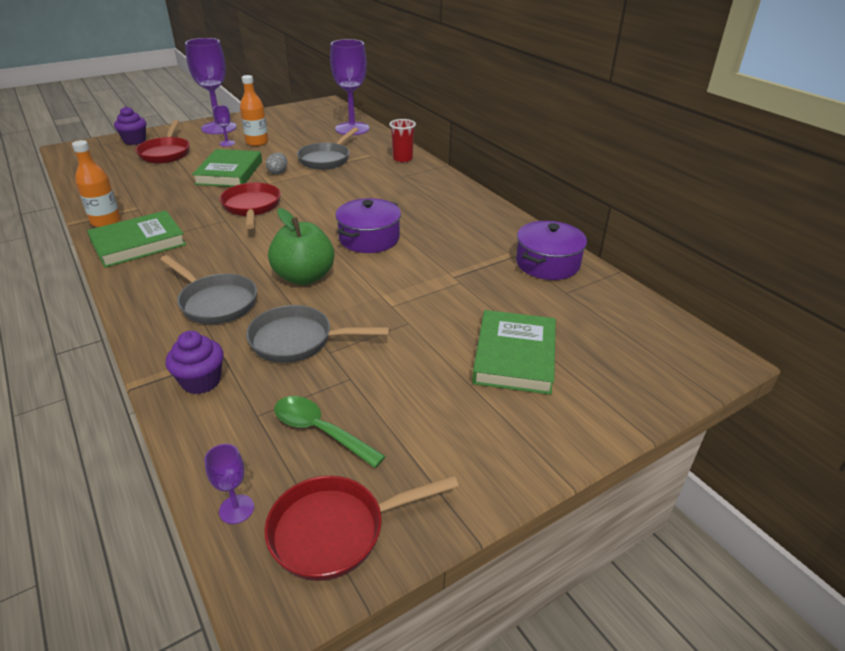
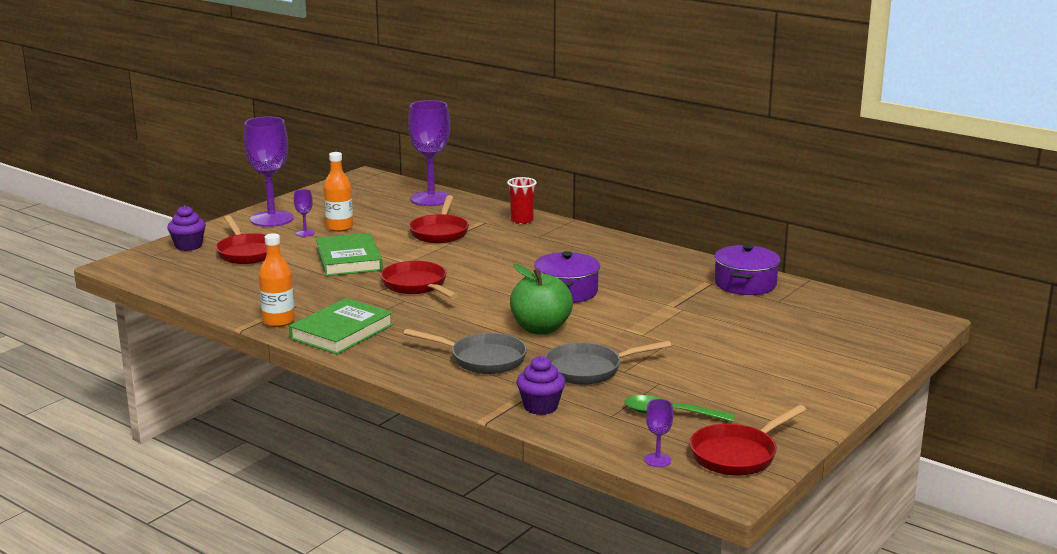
camera: 20 degrees left, 15 degrees down
grey egg [266,152,287,174] -> none
grey pan [297,127,359,170] -> red pan [409,195,469,243]
green book [472,310,556,395] -> none

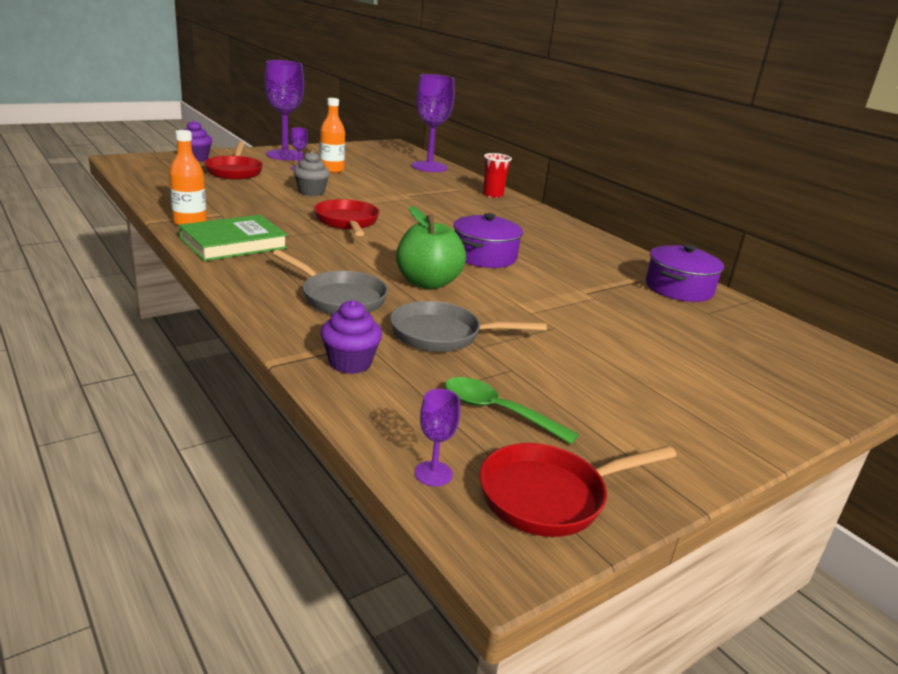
camera: 15 degrees right, 5 degrees up
green book [316,233,383,276] -> grey cupcake [293,151,330,196]
red pan [409,195,469,243] -> none

